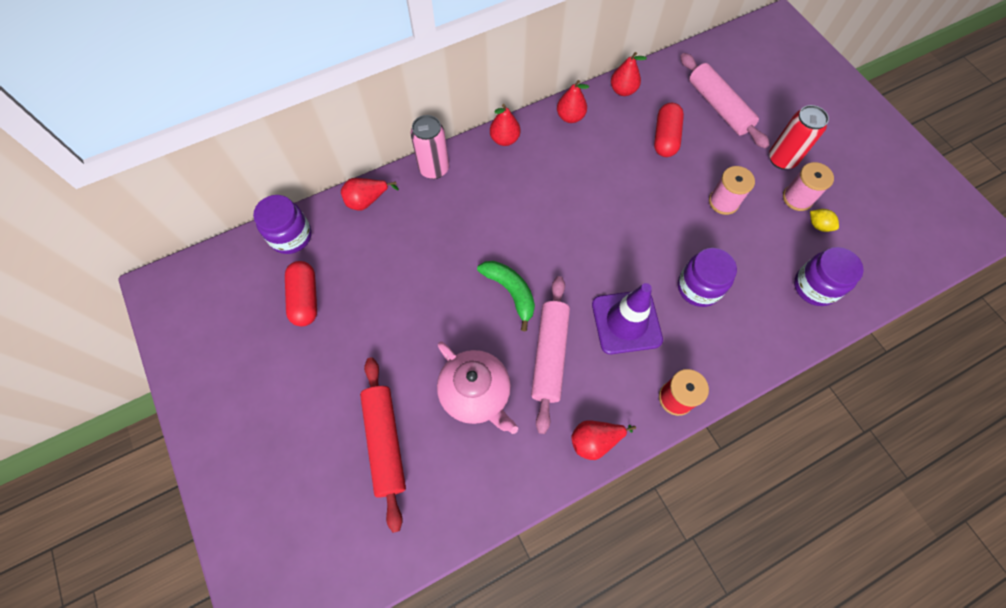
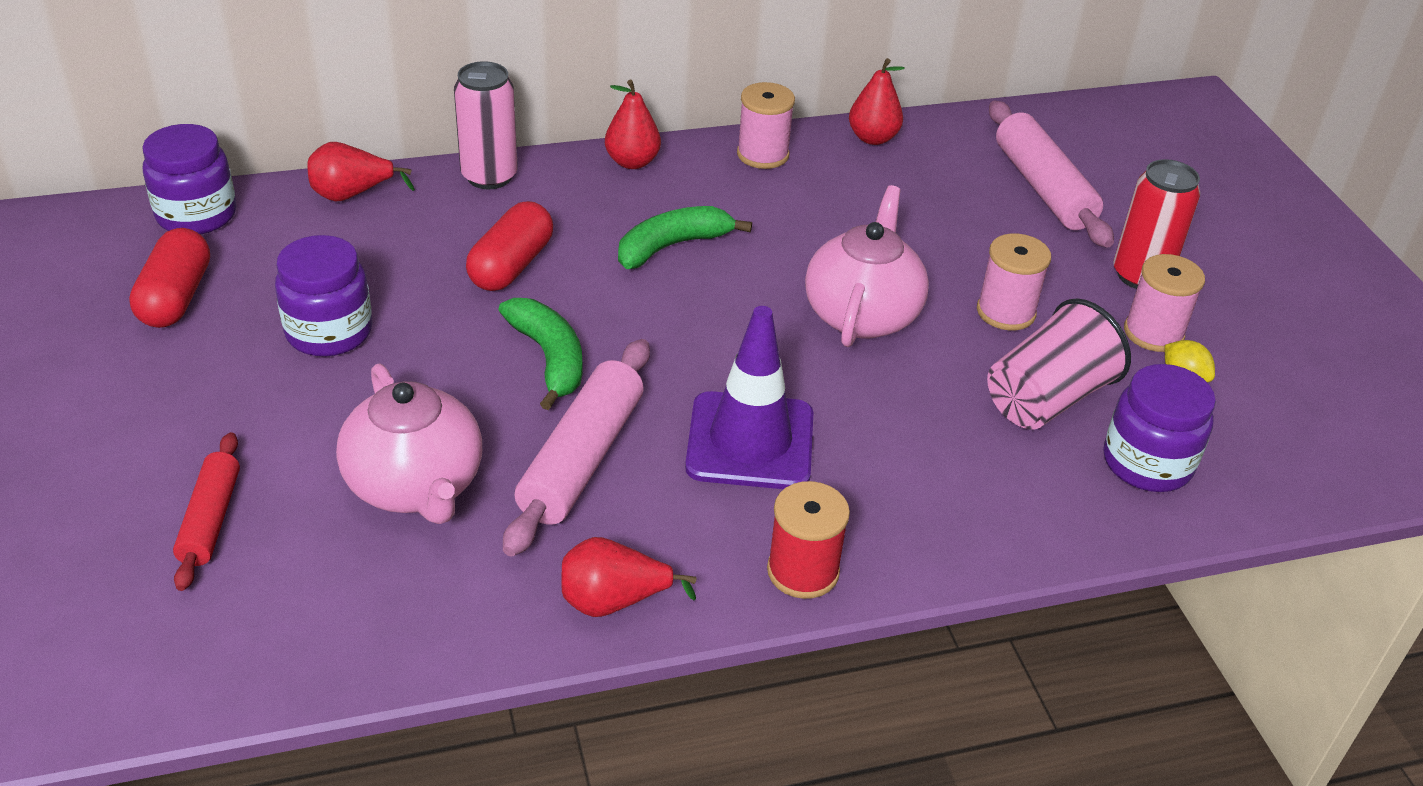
camera: 10 degrees right, 25 degrees down
red rolling pin [360,357,406,533] -> red rolling pin [173,432,240,591], size x0.61
red pear [557,80,589,123] -> pink spool [737,82,795,169]
red capsule [654,103,684,157] -> red capsule moved to [466,201,553,291]
purple jar [678,248,737,307] -> purple jar moved to [275,235,372,357]
none -> green banana [618,206,752,269]
none -> pink teapot [805,185,929,347]
none -> pink cup [987,298,1131,429]

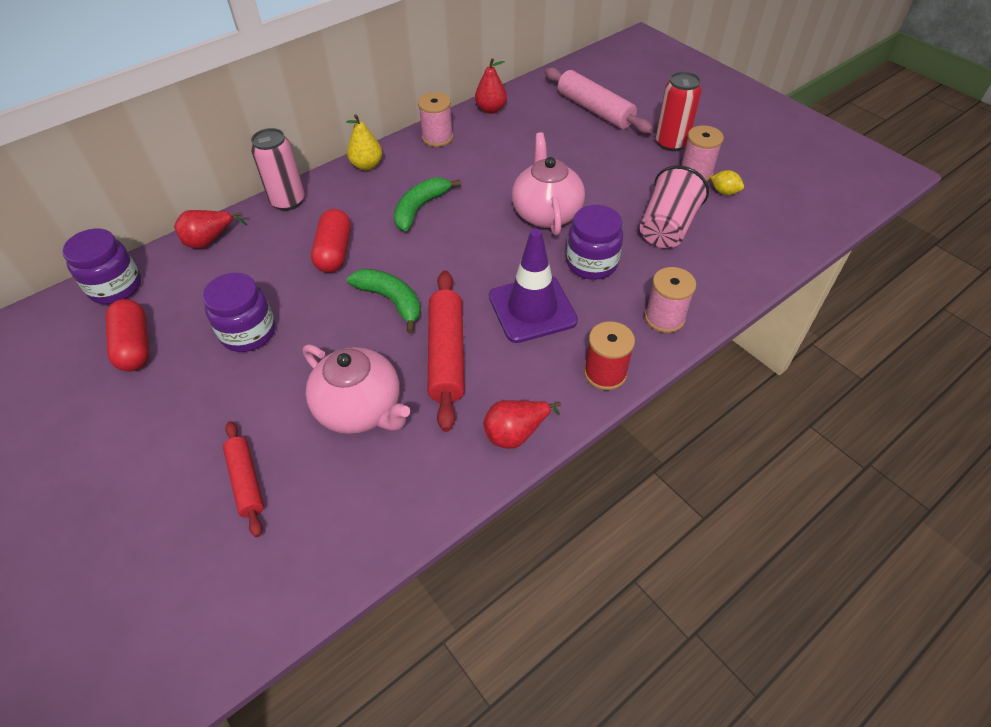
camera: 20 degrees left, 10 degrees up
pink rolling pin [503,339,650,557] -> red rolling pin [427,271,465,432]
red pear [605,79,661,169] -> yellow pear [346,114,382,170]
pink spool [977,233,1051,330] -> pink spool moved to [644,267,696,333]
purple jar [1103,364,1216,492] -> purple jar moved to [566,205,623,280]

